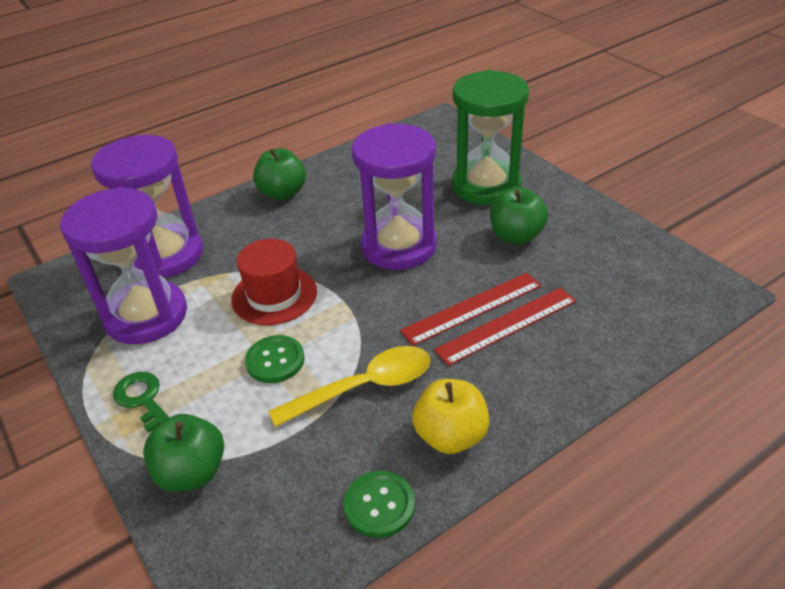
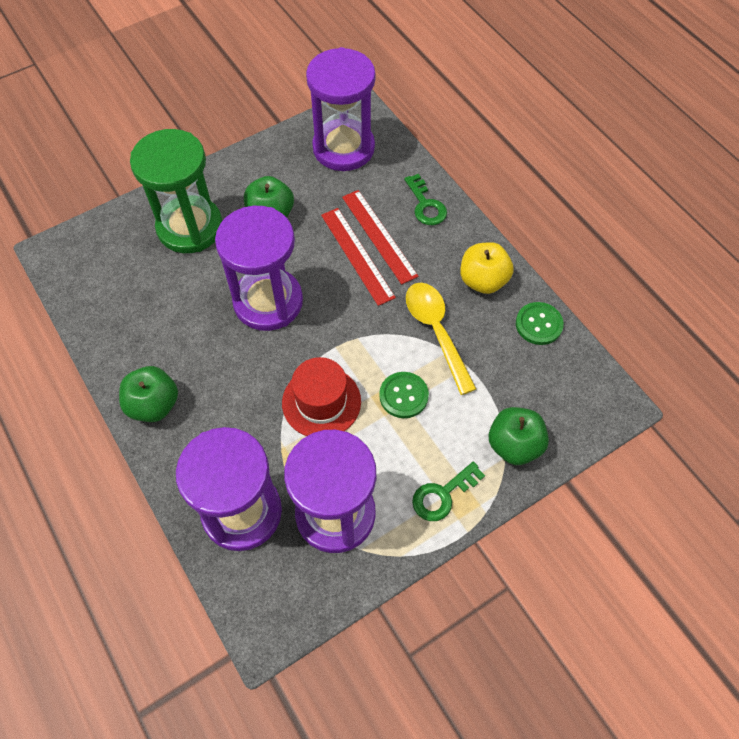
camera: 90 degrees left, 20 degrees up
none -> purple hourglass [306,47,376,171]
none -> green key [404,174,447,225]

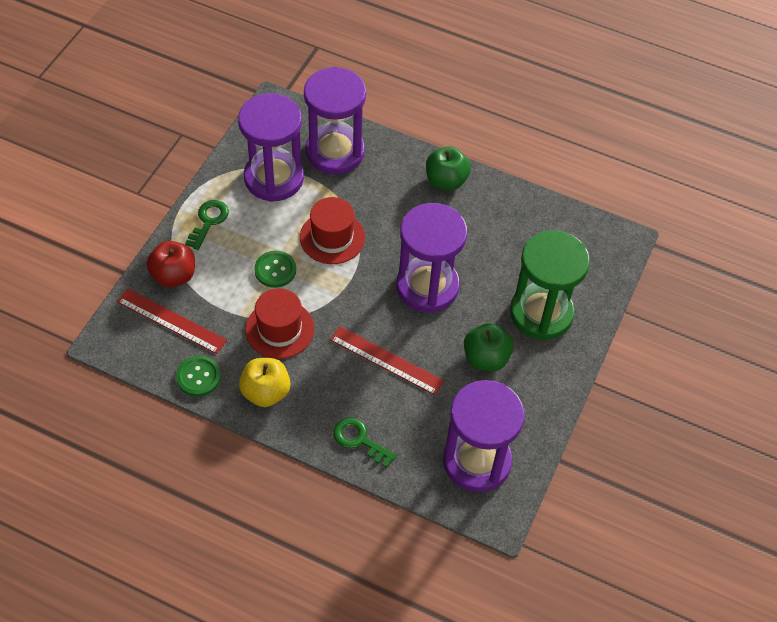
camera: 145 degrees right, 5 degrees down
red ruler [342,190,419,285] -> red ruler moved to [117,289,227,354]
yellow spoon [406,283,476,395] -> red hat [245,288,314,359]
green apple [489,407,549,465] -> red apple [147,241,195,288]

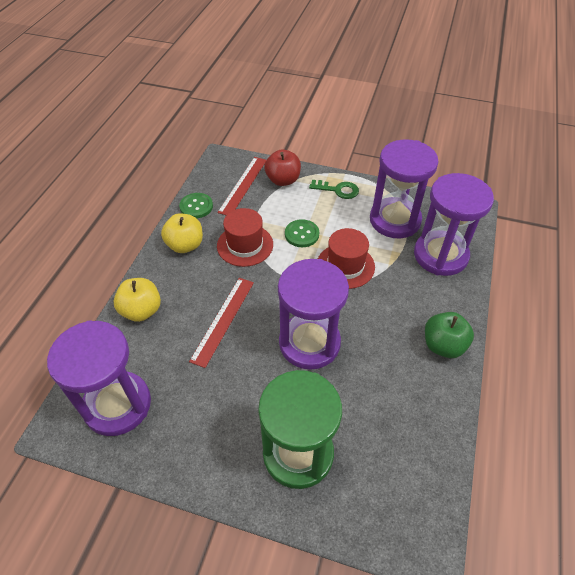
camera: 85 degrees right, 5 degrees down
green key [333,418,397,468] -> yellow apple [114,278,161,322]
green apple [464,323,514,371] -> none

